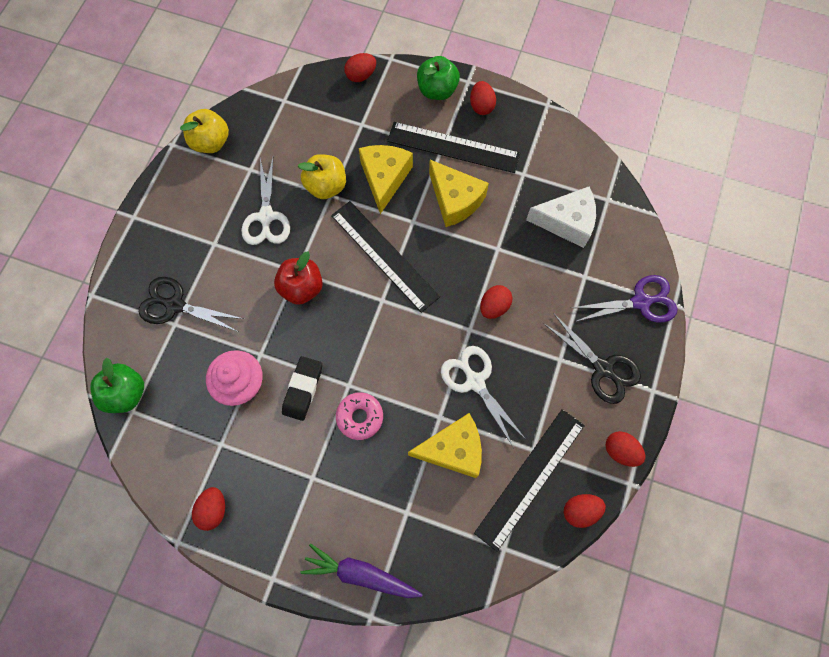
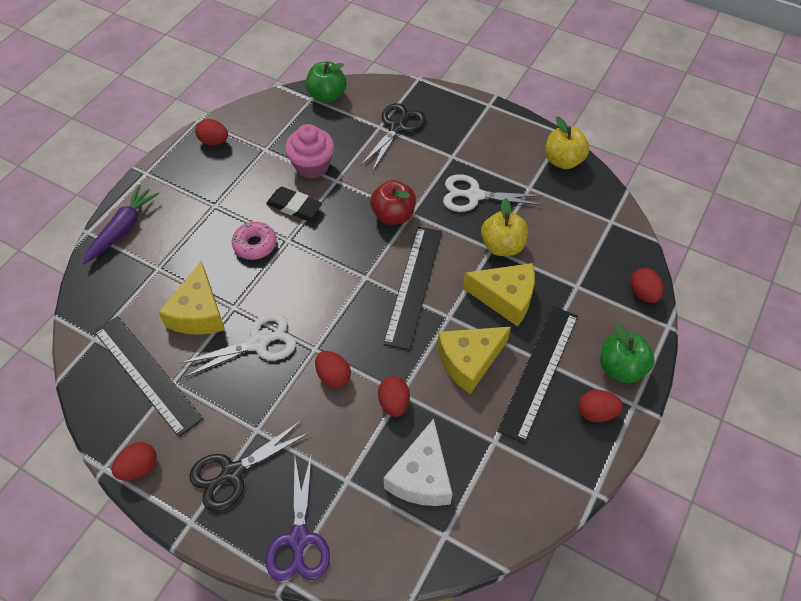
camera: 100 degrees right, 15 degrees down
black ruler [331,201,440,313] -> black ruler turned 45 degrees counterclockwise [383,227,442,350]
red egg [564,494,606,528] -> red egg moved to [378,376,410,417]

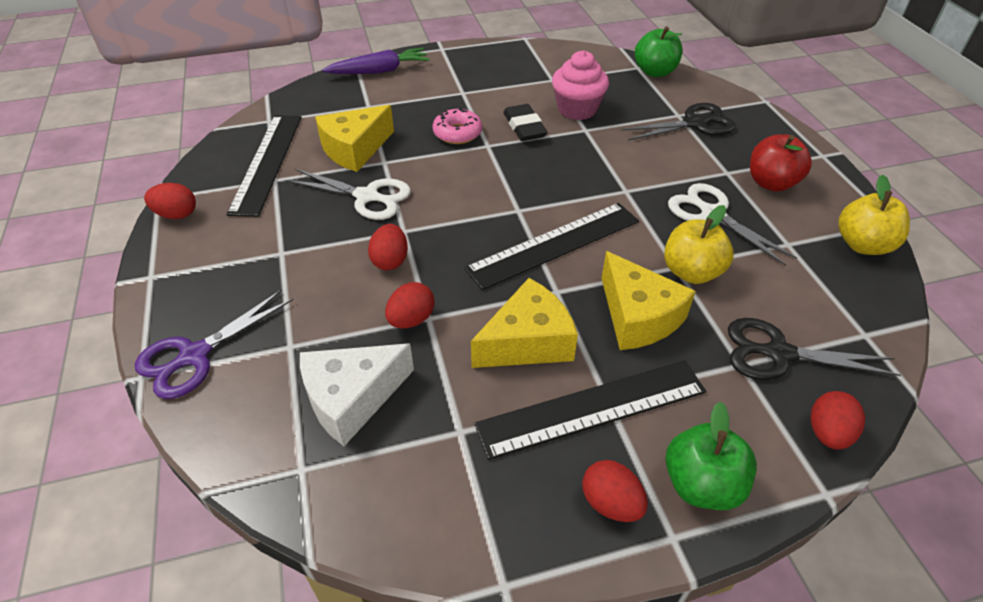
camera: 45 degrees right, 10 degrees down
black scissors [189,420,310,512] -> black scissors moved to [728,318,901,380]
red egg [195,119,228,145] -> none
red apple [370,180,416,225] -> red apple moved to [750,134,812,192]
yellow cheese [437,327,511,394] -> yellow cheese turned 135 degrees clockwise [471,278,578,368]

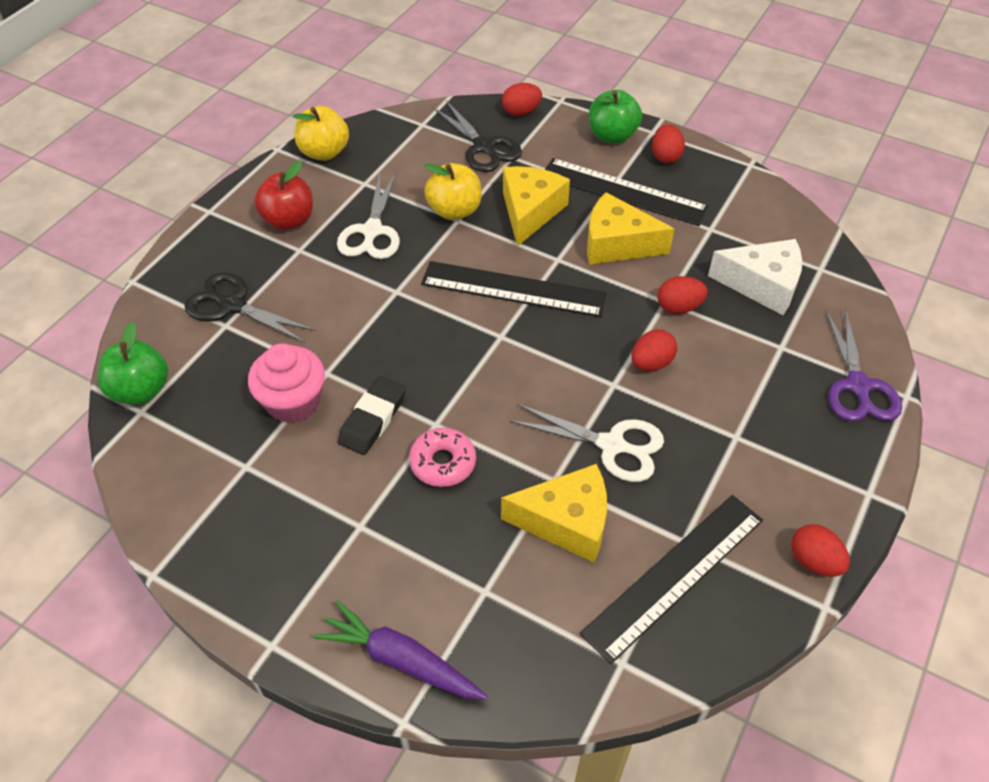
camera: 135 degrees left, 5 degrees up
purple scissors [135,290,293,399] -> purple scissors turned 90 degrees clockwise [826,308,902,422]
white scissors [286,169,411,220] -> white scissors turned 135 degrees clockwise [510,404,664,482]

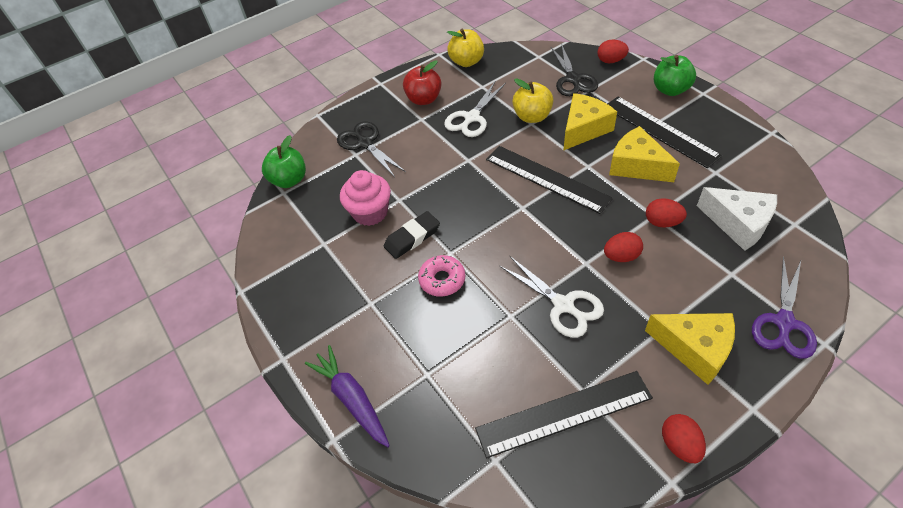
camera: 30 degrees right, 0 degrees up
yellow cheese [501,464,607,563] -> yellow cheese moved to [645,313,735,385]
red egg [652,124,685,163] -> none

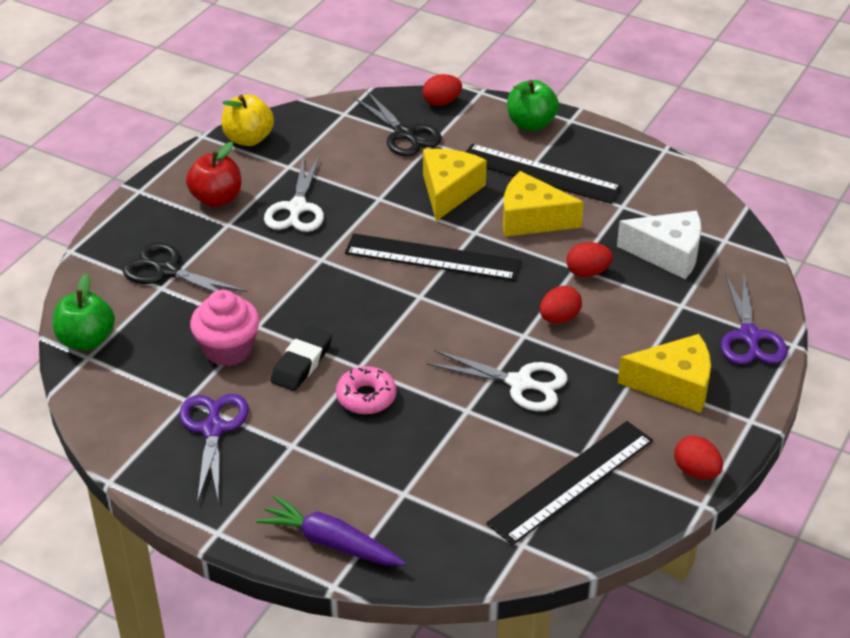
camera: 30 degrees left, 10 degrees down
yellow apple [512,78,554,123] -> none
none -> purple scissors [179,394,249,503]

